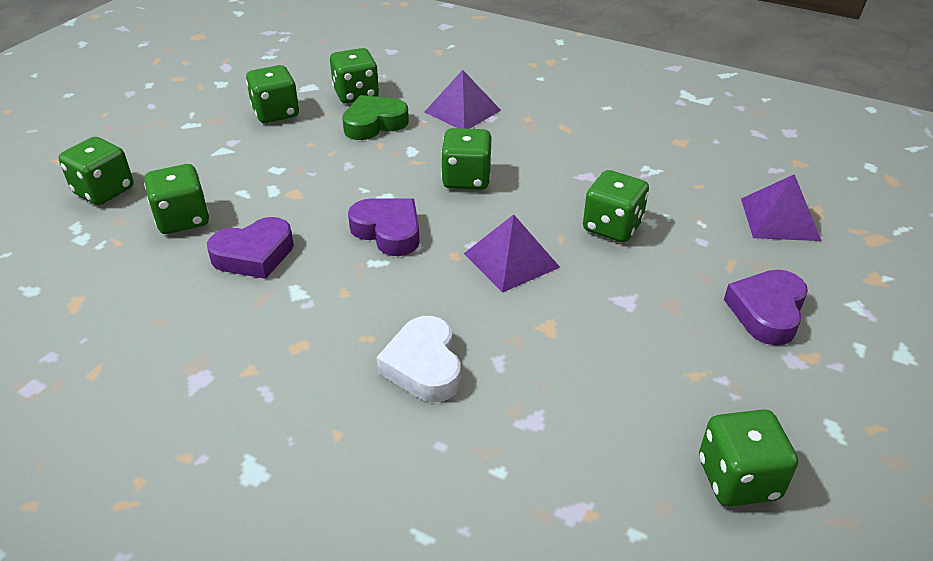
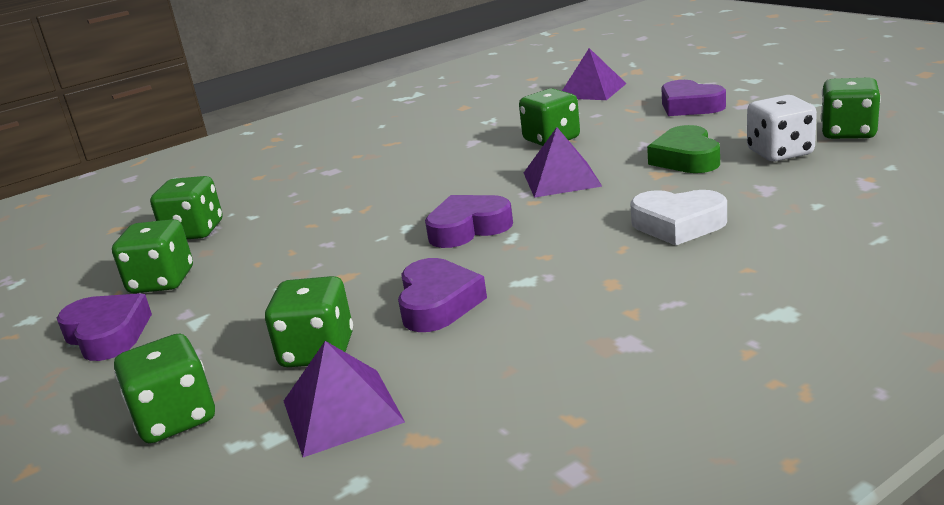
camera: 60 degrees left, 15 degrees down
green heart [342,95,409,140] -> green heart moved to [647,125,720,173]
purple pyramid [425,70,501,129] -> purple pyramid moved to [284,341,405,457]
green dice [441,128,492,190] -> none
none -> purple heart [57,293,152,361]
none -> white dice [747,95,817,161]

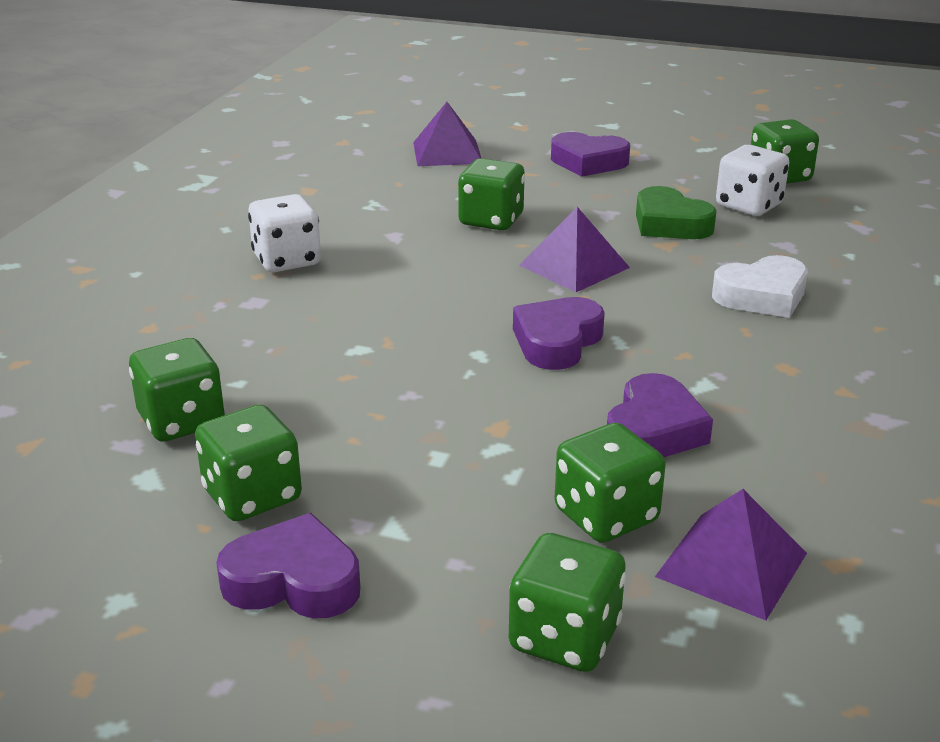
camera: 40 degrees left, 5 degrees up
purple heart [398,258,487,332] -> purple heart turned 60 degrees clockwise [607,373,713,457]
none -> white dice [248,194,321,272]

